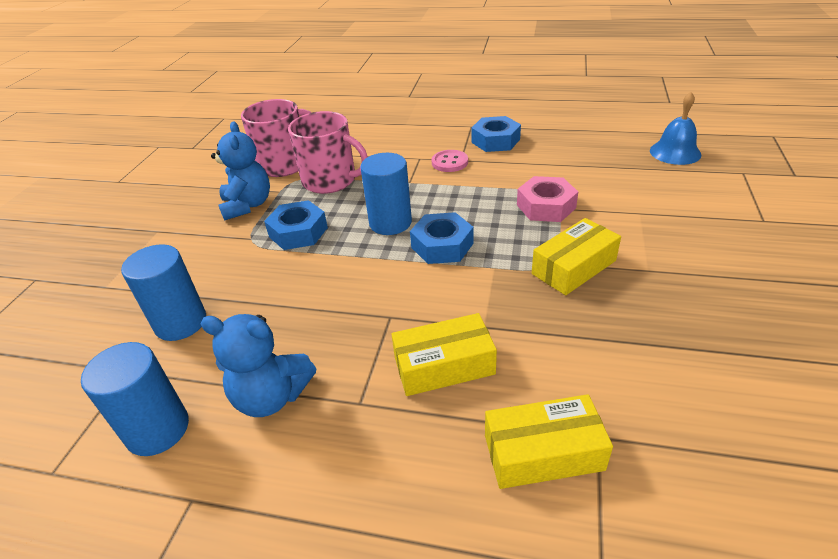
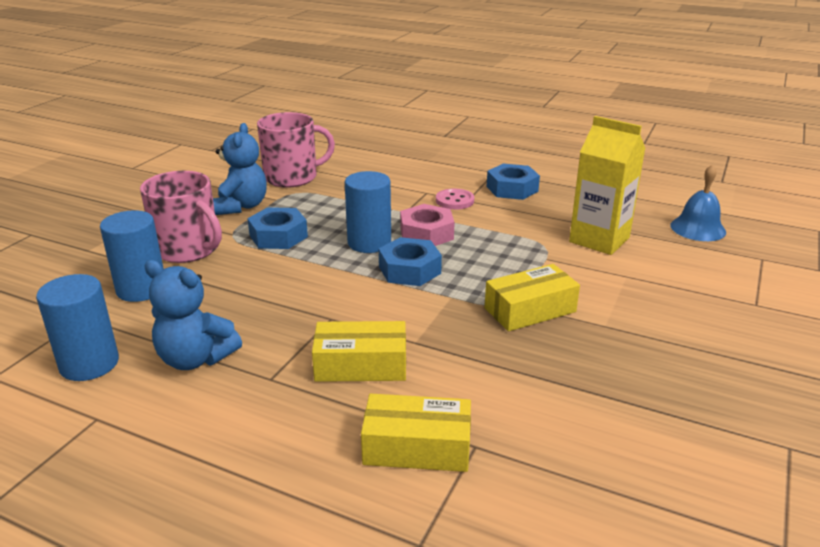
camera: 10 degrees right, 10 degrees down
pink mug [288,111,368,194] -> pink mug moved to [140,171,222,263]
pink nut [517,176,578,222] -> pink nut moved to [400,204,455,246]
none -> yellow carton [569,116,646,255]

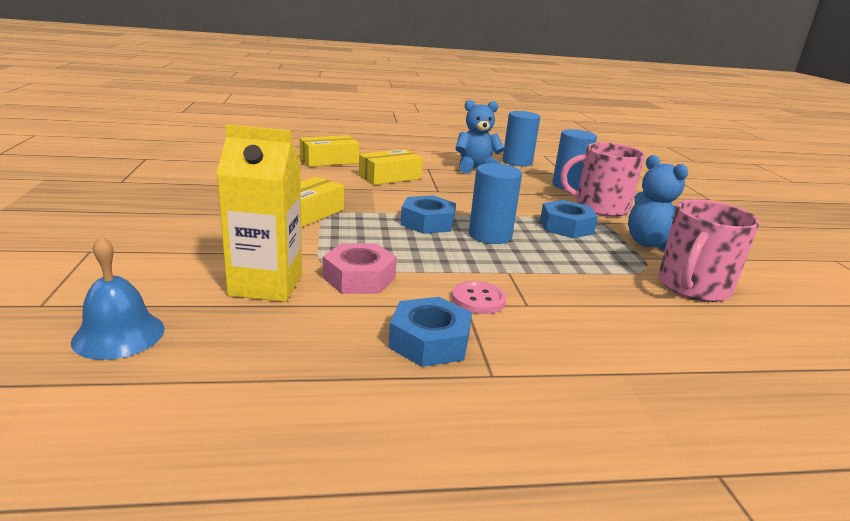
camera: 145 degrees right, 5 degrees down
pink nut [400,204,455,246] -> pink nut moved to [323,243,397,294]

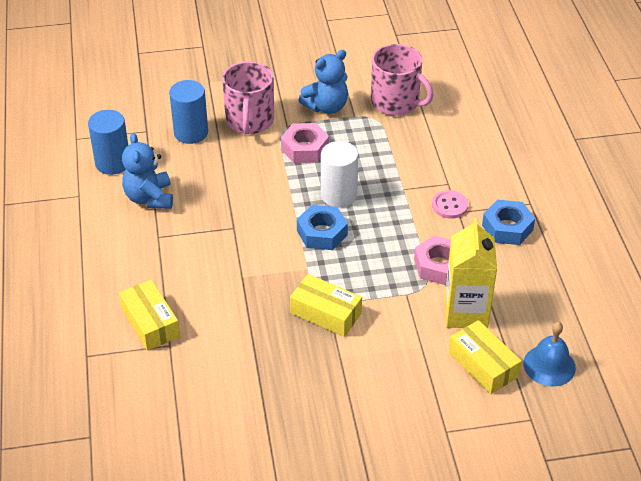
camera: 90 degrees left, 20 degrees up
yellow box [359,149,423,185] -> yellow box moved to [449,320,522,394]
blue cylinder [469,163,522,244] -> white cylinder [321,141,358,208]
blue nut [540,200,598,238] -> pink nut [281,123,329,163]

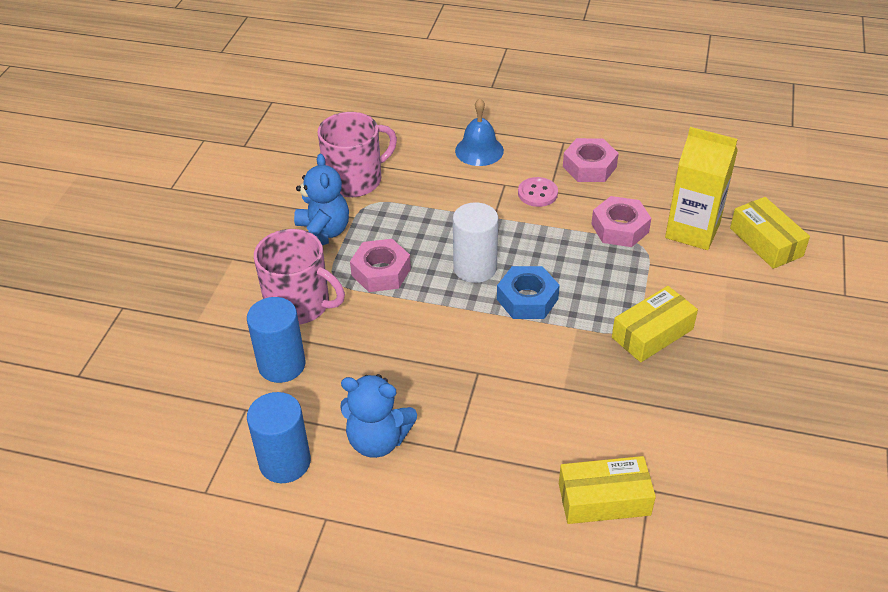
camera: 65 degrees left, 0 degrees up
yellow box [449,320,522,394] -> yellow box turned 75 degrees clockwise [730,197,810,269]
blue nut [482,200,535,245] -> pink nut [563,138,619,182]
blue bell [523,322,576,387] -> blue bell moved to [455,98,504,166]

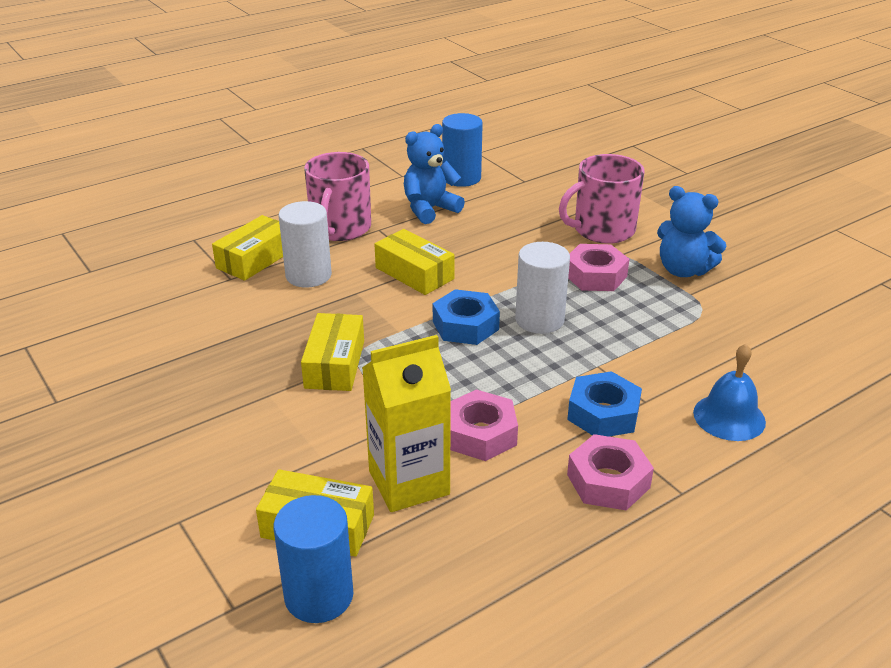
camera: 130 degrees right, 10 degrees down
blue cylinder [247,297,306,383] -> blue cylinder moved to [274,495,353,623]
pink mug [317,112,397,197] -> pink mug moved to [304,152,371,241]
pink button [518,177,558,207] -> blue nut [567,371,642,437]
none -> white cylinder [279,201,332,288]
none -> yellow box [375,229,455,295]

